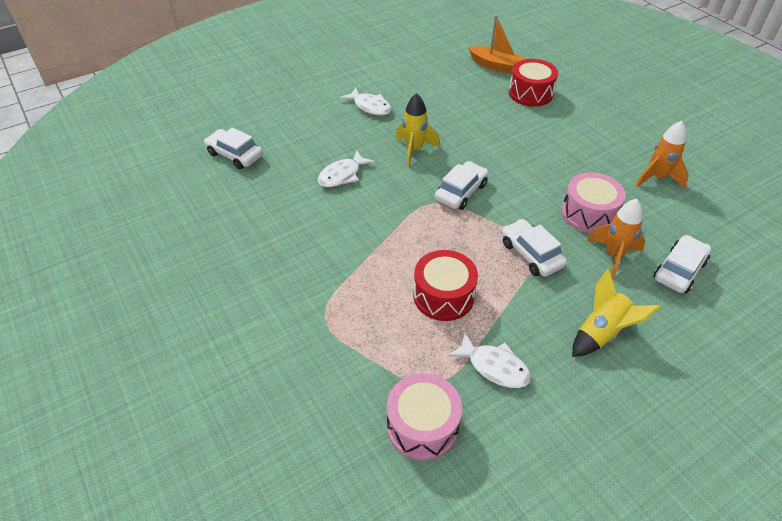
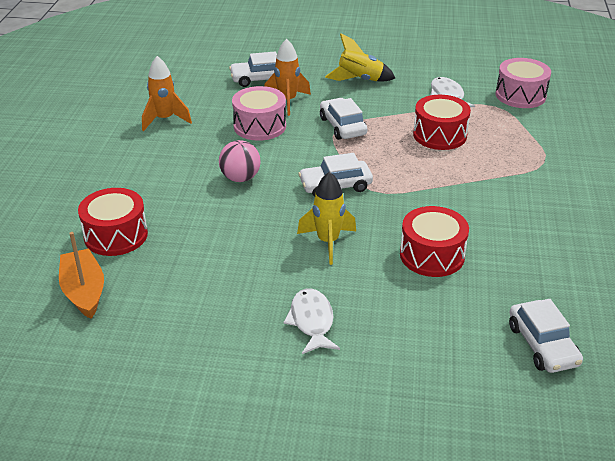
camera: 140 degrees left, 10 degrees down
white fish [318,150,375,187] -> red drum [400,206,469,277]
white car [502,219,567,277] -> white car turned 150 degrees clockwise [320,98,367,140]
none -> pink ball [219,140,261,182]

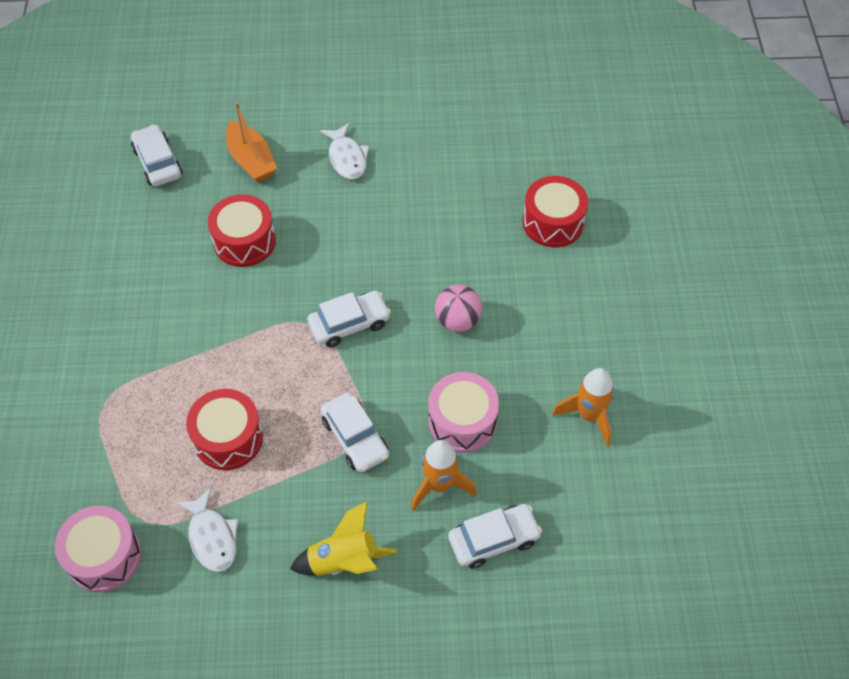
camera: 170 degrees right, 20 degrees up
orange boat [59,232,104,319] -> orange boat moved to [226,102,277,182]
yellow rocket [297,171,356,265] -> none

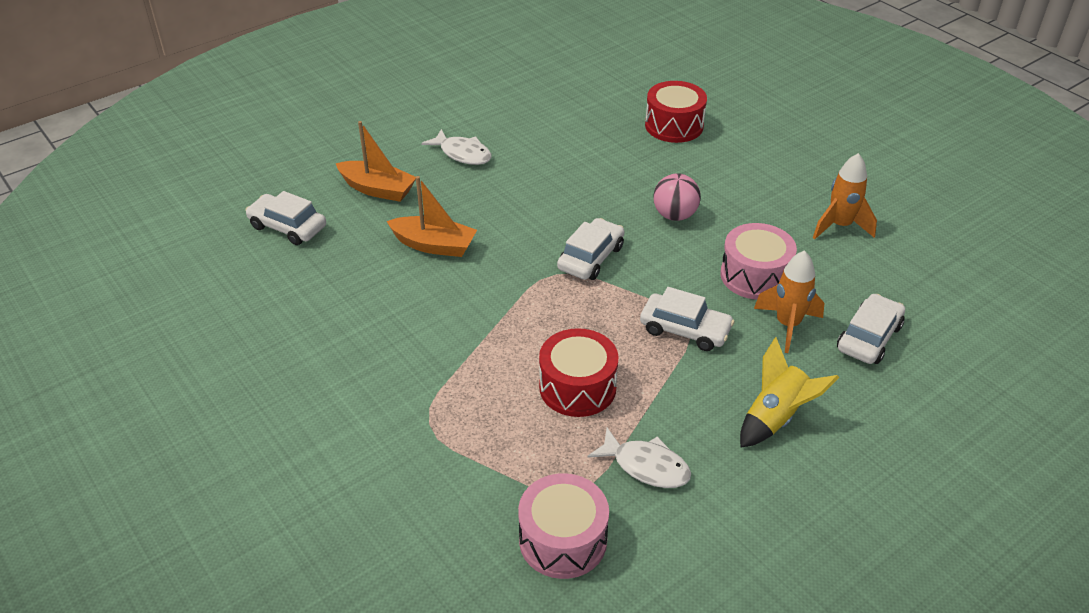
camera: 35 degrees left, 15 degrees down
red drum [208,194,276,267] -> orange boat [386,176,477,257]

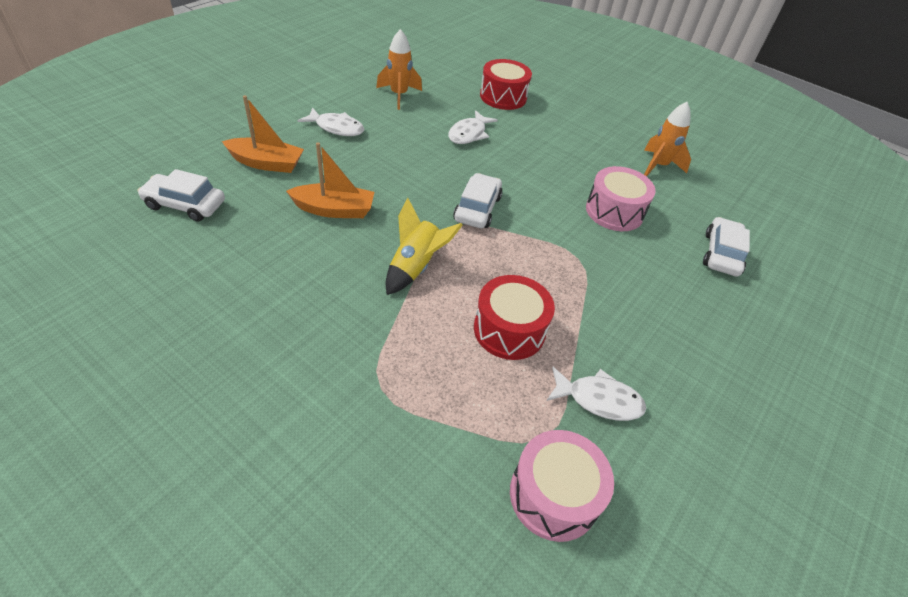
camera: 20 degrees left, 5 degrees up
white car [640,287,735,351] -> none
pink ball [653,173,701,221] -> none
yellow rocket [740,337,839,448] -> yellow rocket moved to [386,198,463,295]
orange rocket [754,250,824,353] -> orange rocket moved to [376,29,422,110]
none -> white fish [448,110,498,144]

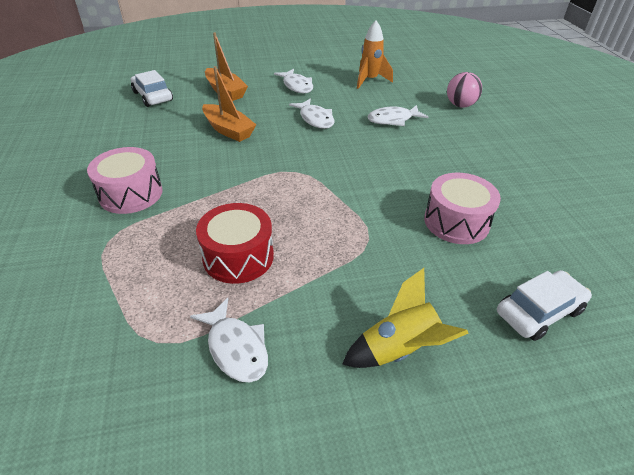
camera: 45 degrees right, 5 degrees down
yellow rocket [386,198,463,295] -> yellow rocket moved to [342,268,469,368]
white car [453,173,502,228] -> none
red drum [480,59,532,110] -> pink ball [447,72,482,108]
pink drum [510,430,614,542] -> pink drum moved to [87,147,163,214]
orange rocket [644,102,691,177] -> none
none -> white fish [289,99,334,129]

